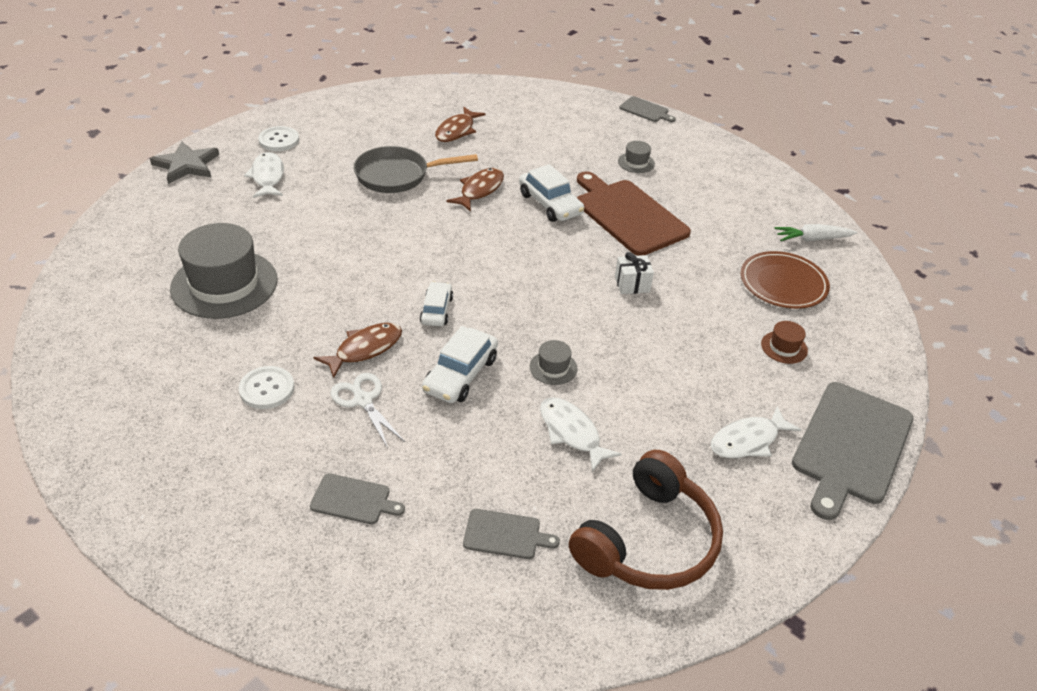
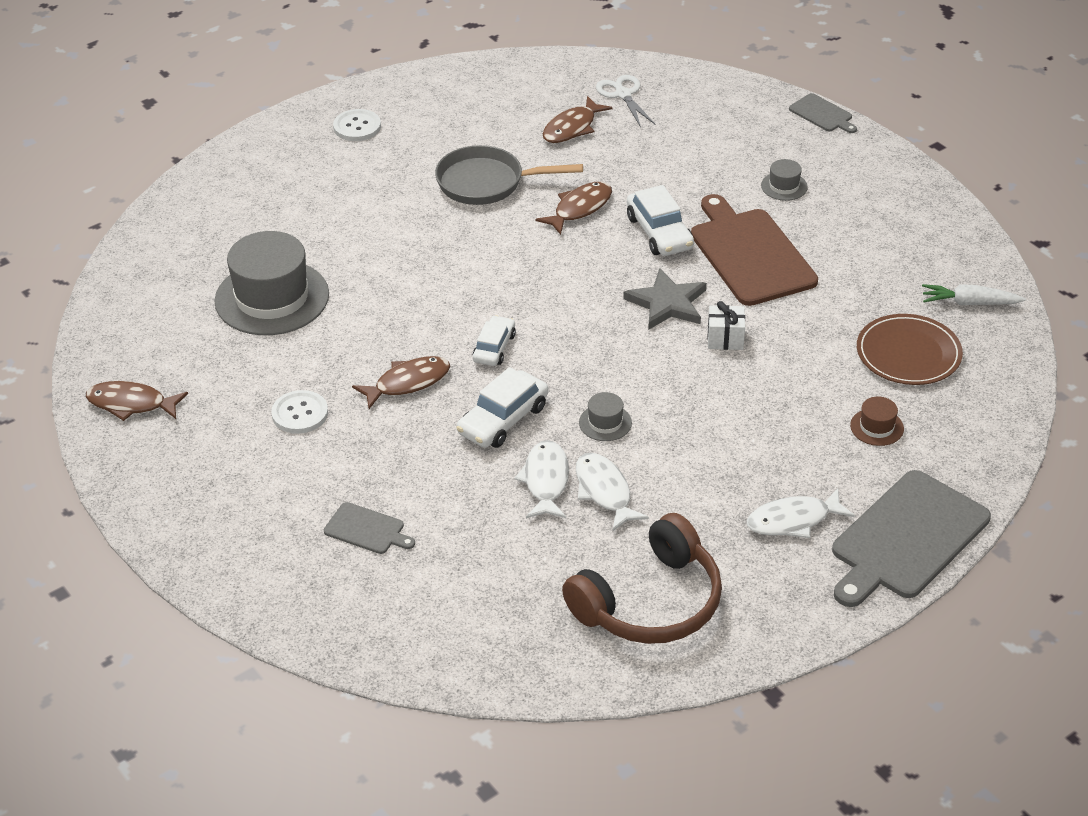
camera: 15 degrees right, 0 degrees up
grey star [150,141,219,184] -> grey star moved to [623,268,707,330]
white fish [244,152,284,198] -> white fish moved to [515,440,569,518]
white scissors [330,373,405,448] -> white scissors moved to [596,75,656,127]
grey cutting board [463,509,560,559] -> none
none -> brown fish [86,381,188,421]

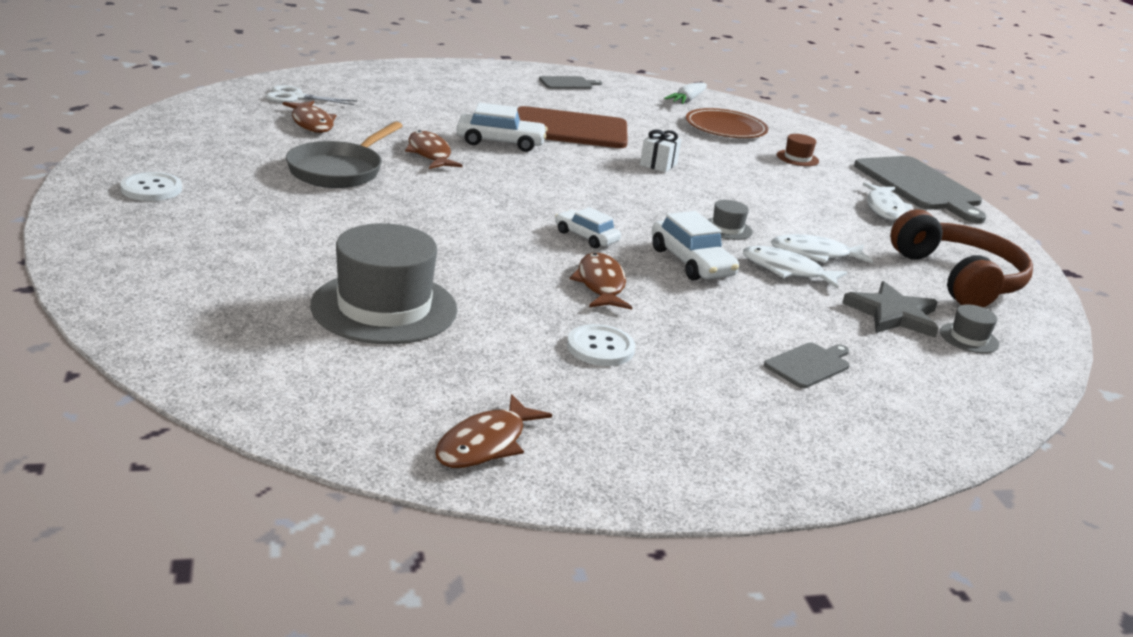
camera: 70 degrees left, 15 degrees down
grey star [623,268,707,330] -> grey star moved to [842,281,938,338]
grey hat [761,159,808,201] -> grey hat moved to [940,304,999,353]
grey cutting board [789,93,857,133] -> grey cutting board moved to [539,76,602,89]

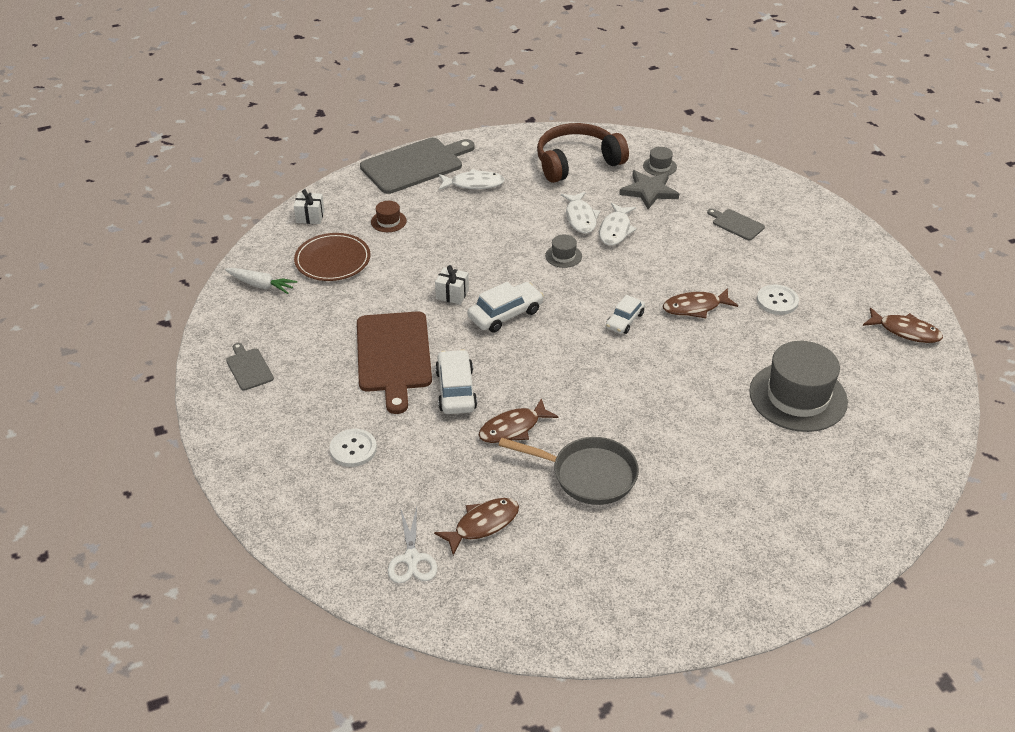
camera: 95 degrees left, 15 degrees up
white button [120,172,182,201] -> white button moved to [330,429,377,467]
white car [652,211,739,280] -> white car moved to [468,282,544,333]
none -> white gift [294,189,324,224]

